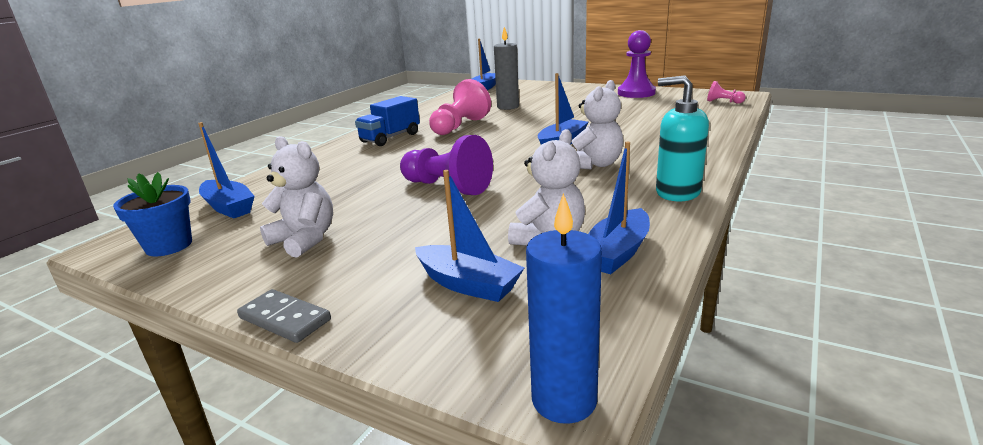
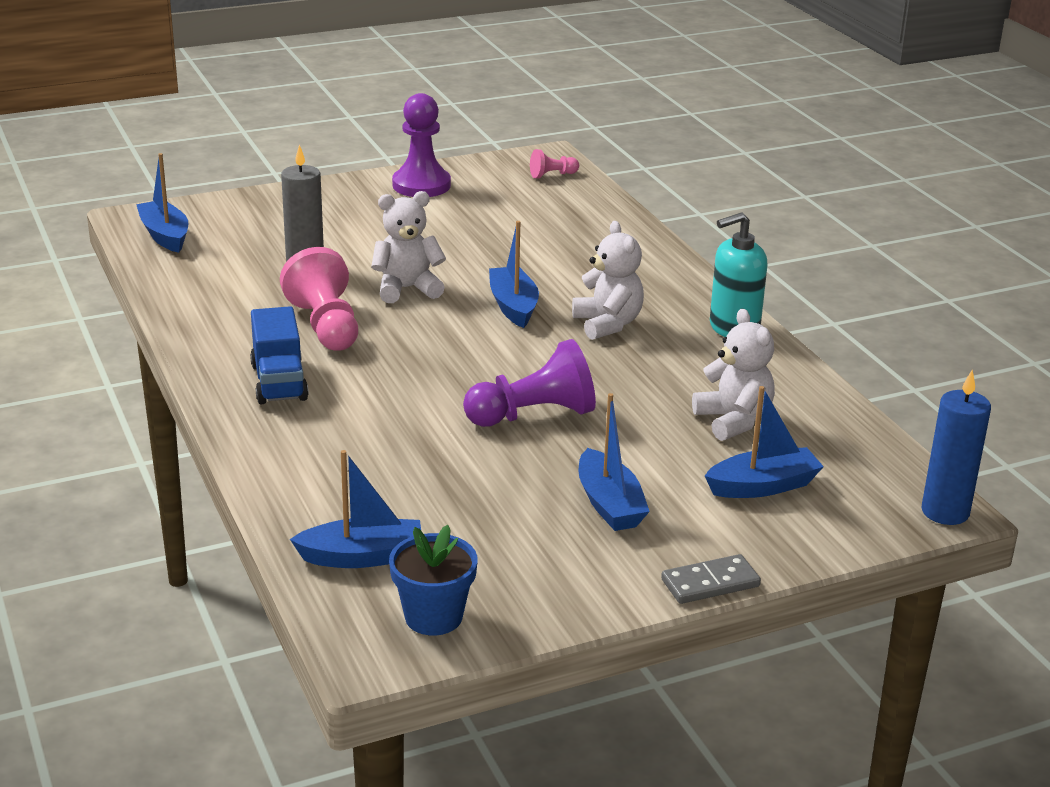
camera: 55 degrees left, 5 degrees up
white teddy bear [260,136,333,257] -> white teddy bear moved to [371,191,446,303]
blue boat [589,142,650,274] -> blue boat moved to [579,393,650,531]

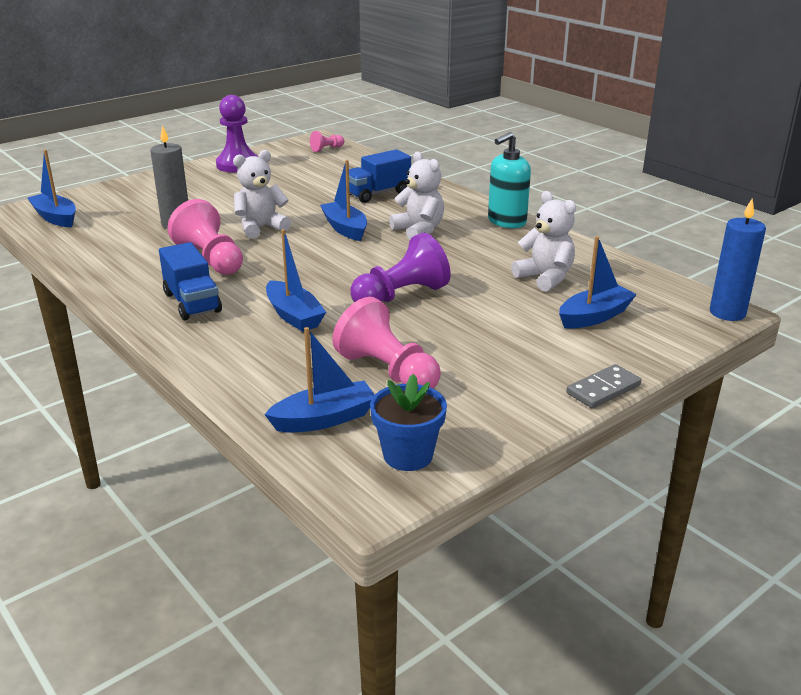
camera: 15 degrees left, 0 degrees up
blue boat [579,393,650,531] -> blue boat moved to [266,229,326,332]
none -> pink pawn [332,297,441,388]
none -> blue truck [349,149,411,203]

